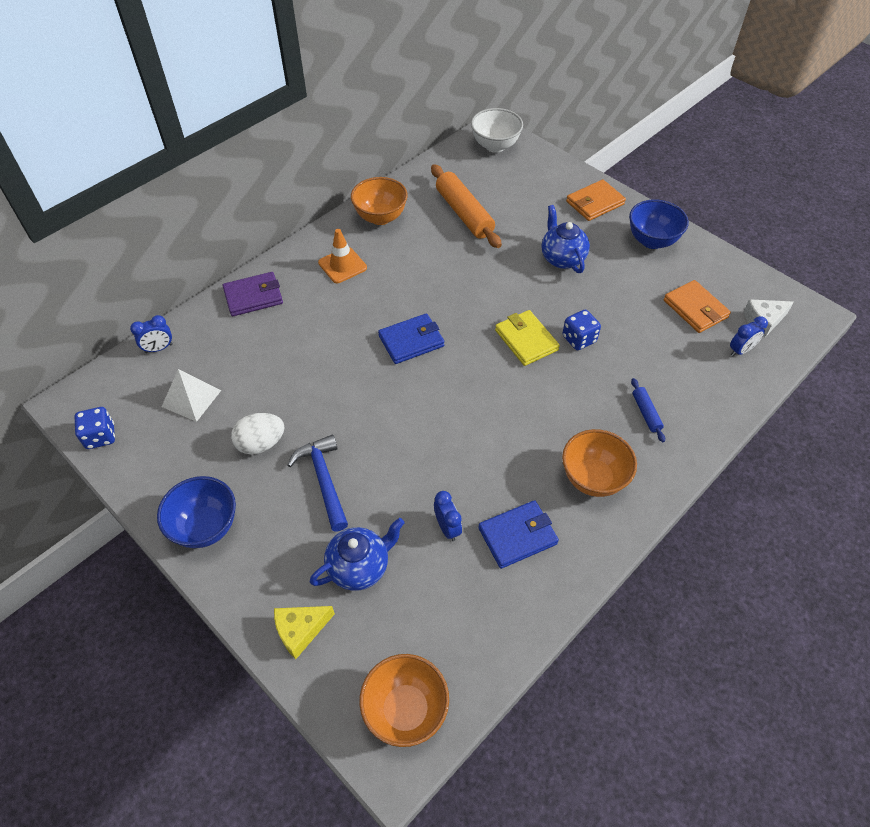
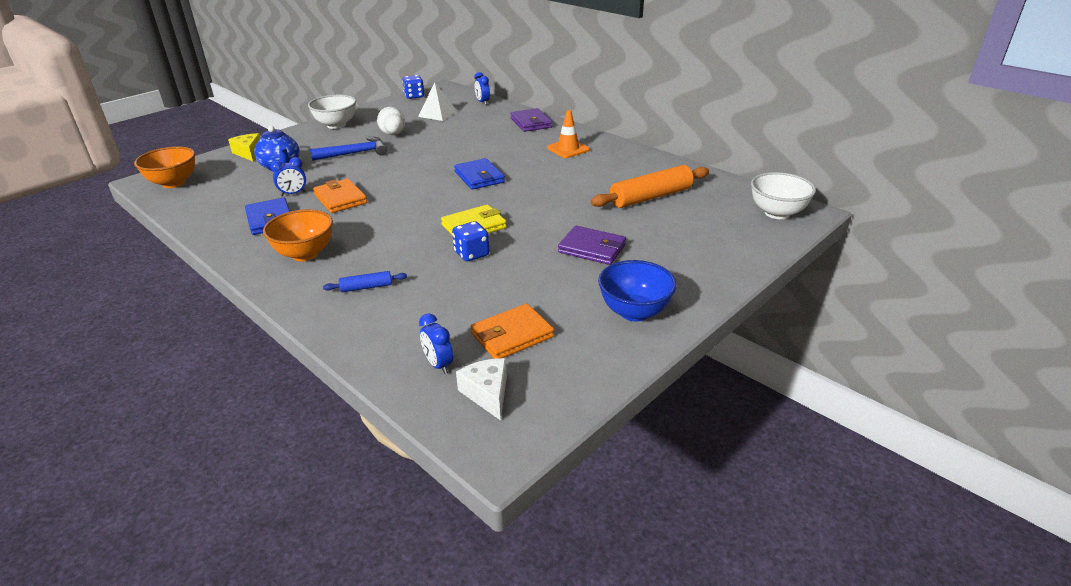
camera: 90 degrees right, 20 degrees down
blue bowl [157,476,236,548] -> white bowl [308,95,356,129]
orange bowl [351,177,408,225] -> none
blue teapot [542,205,590,273] -> purple wallet [558,226,626,265]
orange wallet [566,179,626,221] -> orange wallet moved to [313,178,367,213]

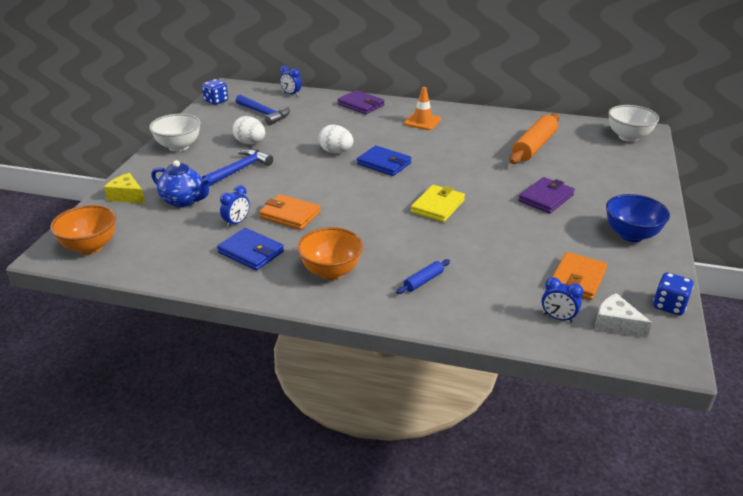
camera: 30 degrees left, 0 degrees up
white pyramid [418,82,457,121] -> blue hammer [236,95,290,125]
blue dice [452,221,489,261] -> blue dice moved to [653,272,694,315]
purple wallet [558,226,626,265] -> purple wallet turned 45 degrees counterclockwise [518,177,575,214]
none -> white egg [318,125,353,153]

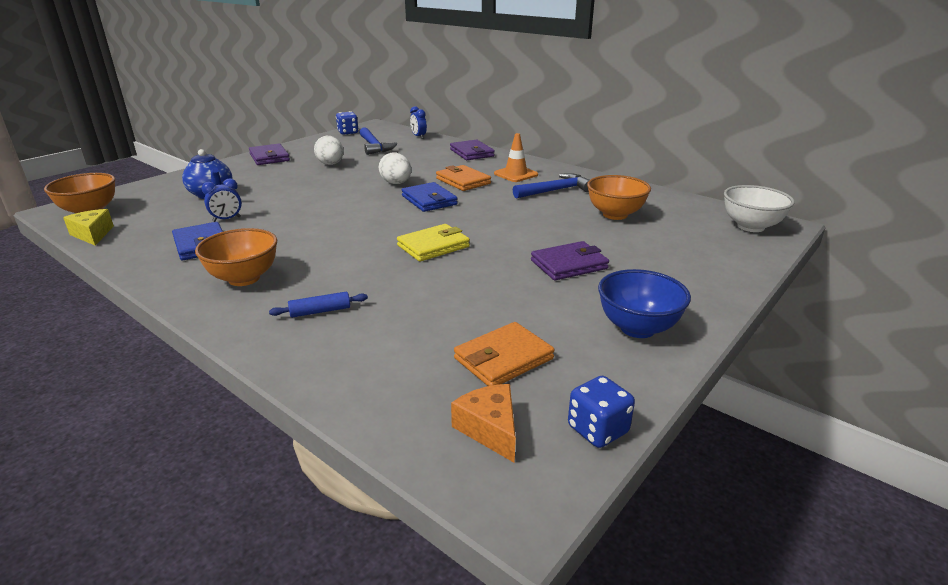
camera: 25 degrees right, 5 degrees down
yellow cheese [104,173,145,203] -> yellow cheese moved to [63,209,114,246]
white bowl [149,114,201,152] -> purple wallet [249,143,290,165]
blue hammer [202,149,273,186] -> blue hammer moved to [513,173,589,199]
orange wallet [259,194,321,230] -> orange wallet moved to [436,165,491,191]
orange rolling pin [509,113,560,164] -> orange bowl [587,175,651,220]
blue clock [542,277,584,323] -> none
white cheese [595,293,652,338] -> orange cheese [451,384,516,463]

